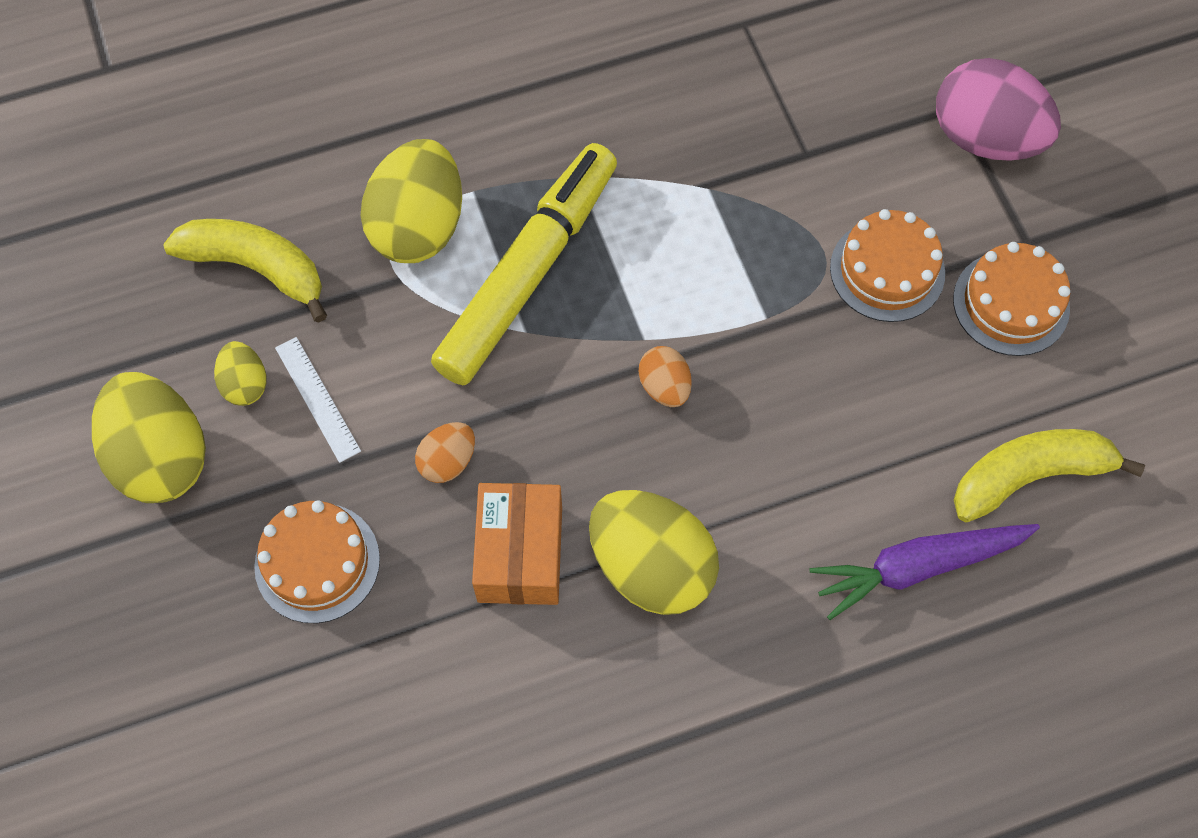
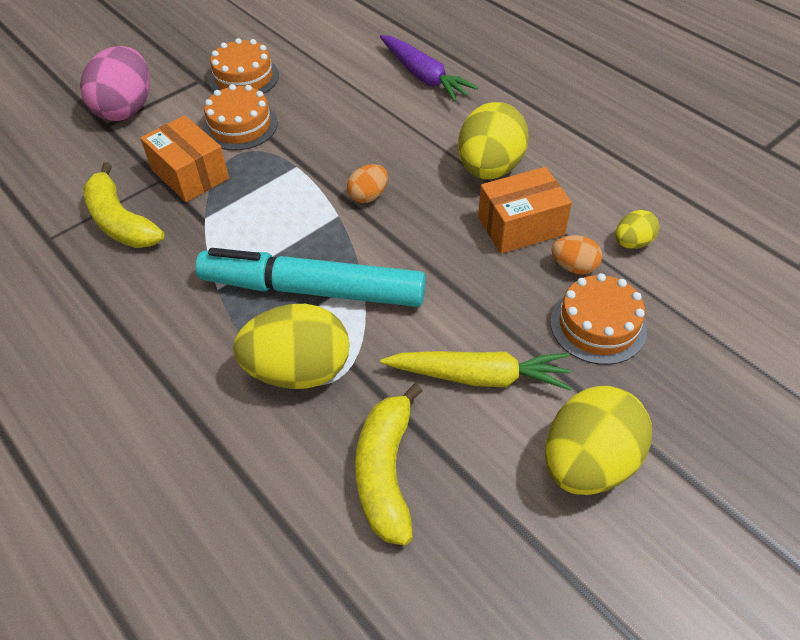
camera: 110 degrees left, 15 degrees down
yellow egg [214,341,266,406] -> yellow egg moved to [616,210,660,249]
white ruler [275,337,361,463] -> yellow carrot [380,351,572,391]
orange egg [415,422,475,483] -> orange egg moved to [551,235,602,275]
yellow marker [431,143,617,385] -> turquoise marker [196,248,426,307]
yellow banana [954,429,1145,522] -> yellow banana moved to [83,163,165,248]
none -> orange box [140,115,229,202]

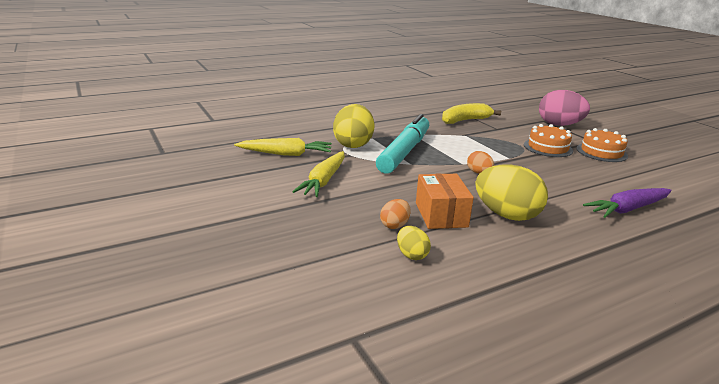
camera: 100 degrees right, 25 degrees down
orange box [140,115,229,202] -> none
yellow banana [355,383,422,546] -> yellow carrot [234,138,332,156]
yellow egg [545,386,652,495] -> none
orange cake [550,273,647,365] -> none

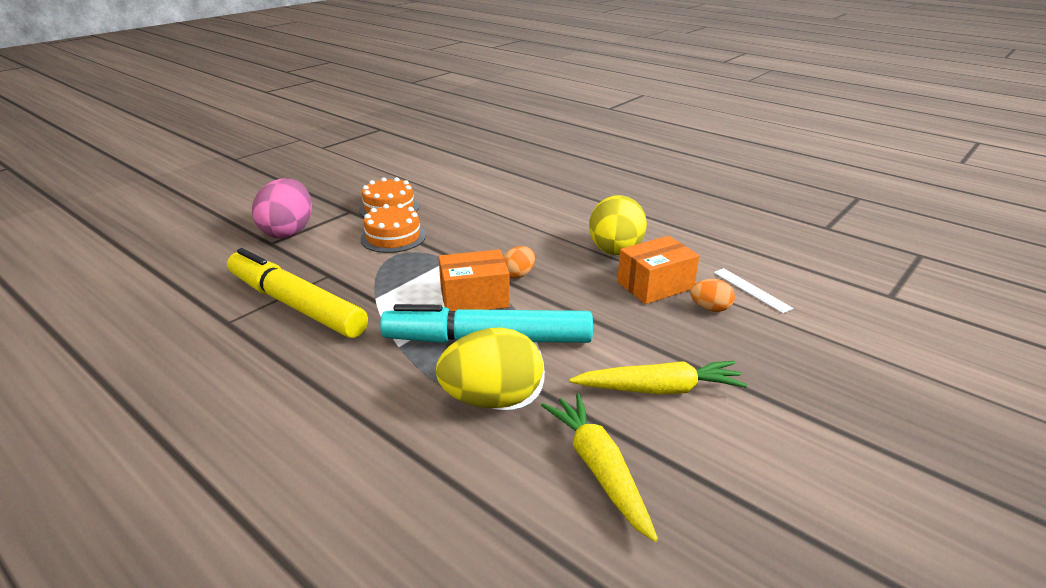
camera: 110 degrees left, 5 degrees up
yellow egg [397,226,431,260] -> white ruler [713,268,794,313]
yellow banana [442,103,501,124] -> yellow marker [227,248,368,338]
purple carrot [583,188,672,218] -> none
none -> orange box [439,249,510,311]

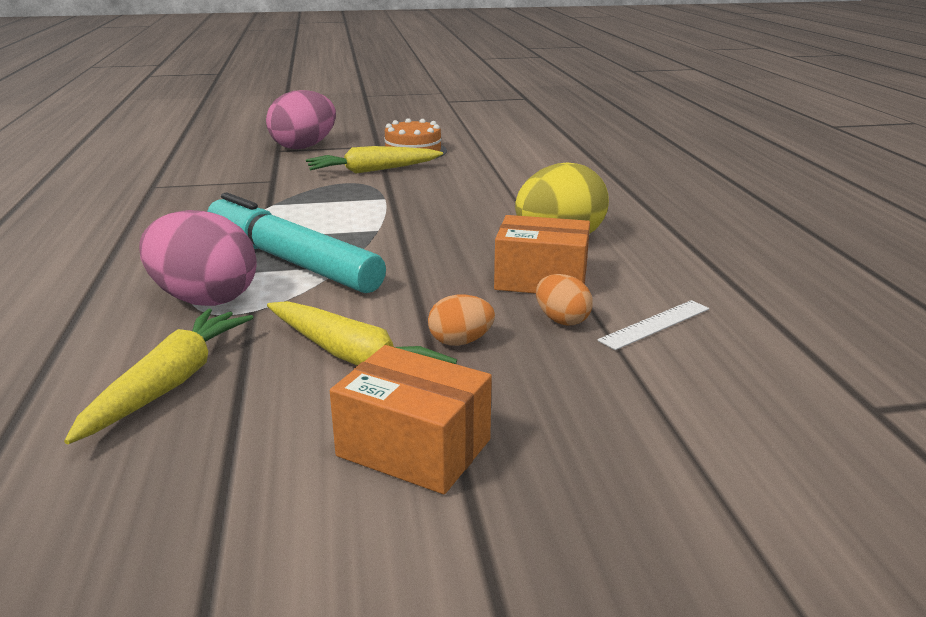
camera: 40 degrees right, 5 degrees down
yellow marker [227,248,368,338] -> none
orange cake [360,204,426,253] -> yellow carrot [306,146,443,174]
yellow egg [436,327,543,408] -> pink egg [139,210,257,306]
orange box [439,249,510,311] -> orange box moved to [330,345,492,494]
orange egg [503,246,535,278] -> orange egg moved to [428,295,495,346]
white ruler [713,268,794,313] -> white ruler turned 45 degrees clockwise [597,300,709,350]

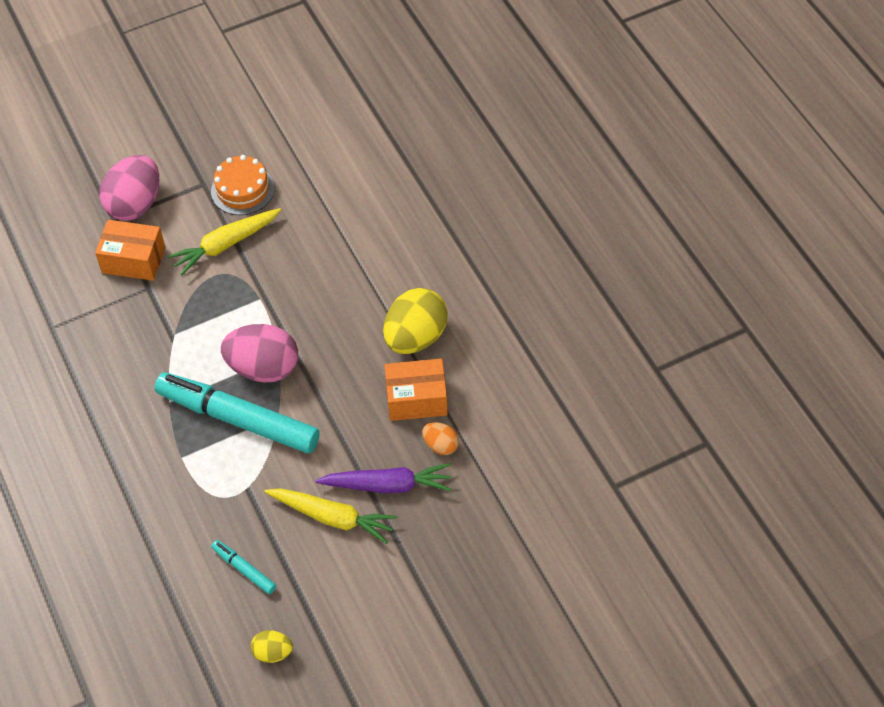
camera: 15 degrees left, 30 degrees up
yellow carrot [64,308,254,444] -> turquoise marker [211,540,276,594]
pink egg [139,210,257,306] -> pink egg moved to [221,324,298,383]
orange box [330,345,492,494] -> orange box moved to [95,220,165,281]
orange egg [428,295,495,346] -> purple carrot [315,463,452,493]
white ruler [597,300,709,350] -> none
none -> yellow egg [250,630,293,663]

